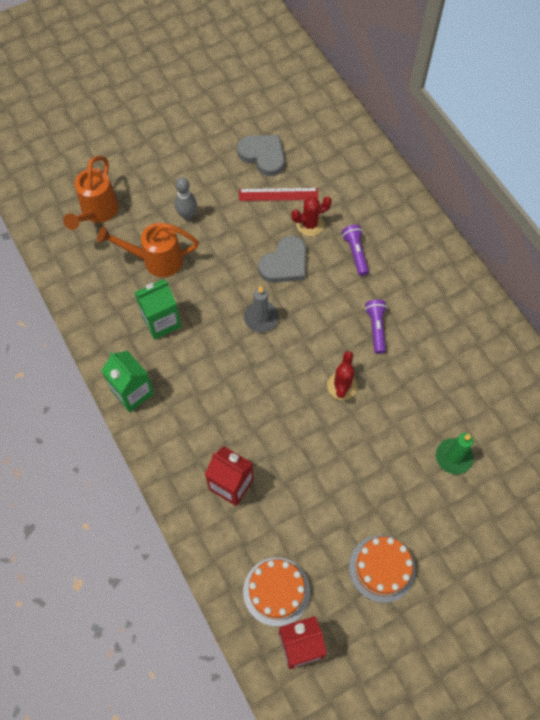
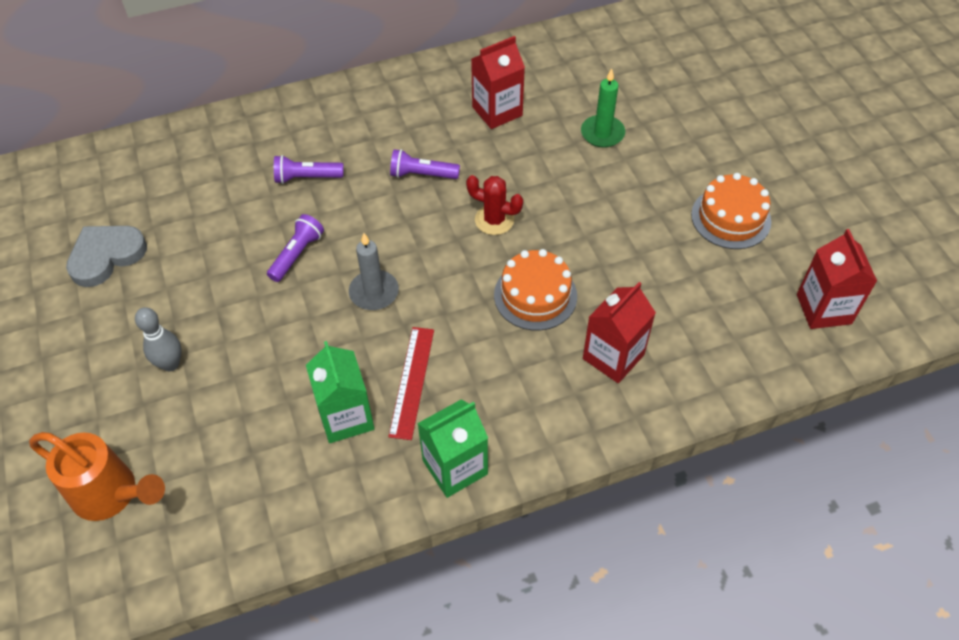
camera: 80 degrees left, 10 degrees down
orange watering can [97,223,199,277] -> none
red ruler [239,188,318,201] -> red ruler moved to [388,327,434,440]
orange cake [243,557,310,627] -> orange cake moved to [494,249,577,331]
grey heart [258,236,306,283] -> purple flashlight [267,214,324,282]
red cactus [291,196,332,236] -> none
none -> red carton [471,36,525,129]

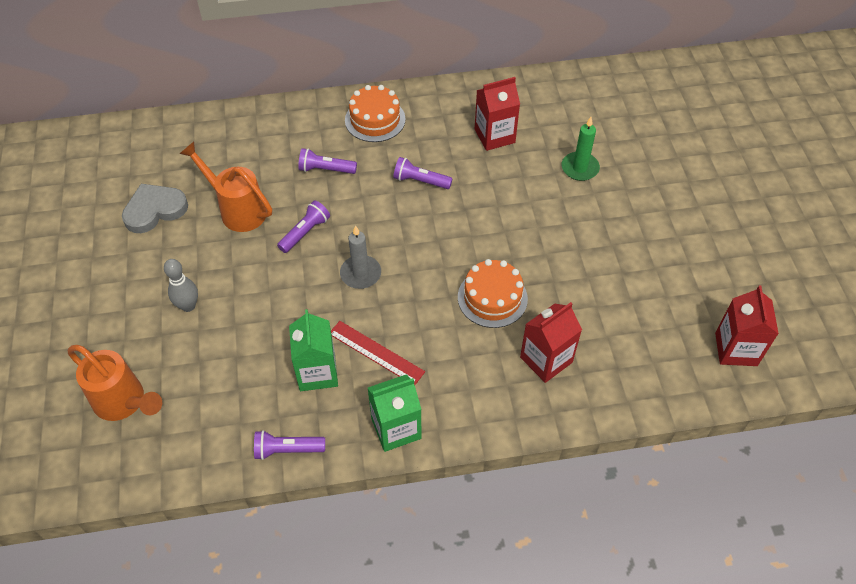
camera: 10 degrees right, 0 degrees up
red ruler [388,327,434,440] -> red ruler turned 75 degrees counterclockwise [331,321,425,385]
red cactus [466,175,523,235] -> none
orange cake [691,173,771,249] -> orange cake moved to [345,85,406,142]
none -> orange watering can [179,142,272,232]
none -> purple flashlight [254,430,325,460]

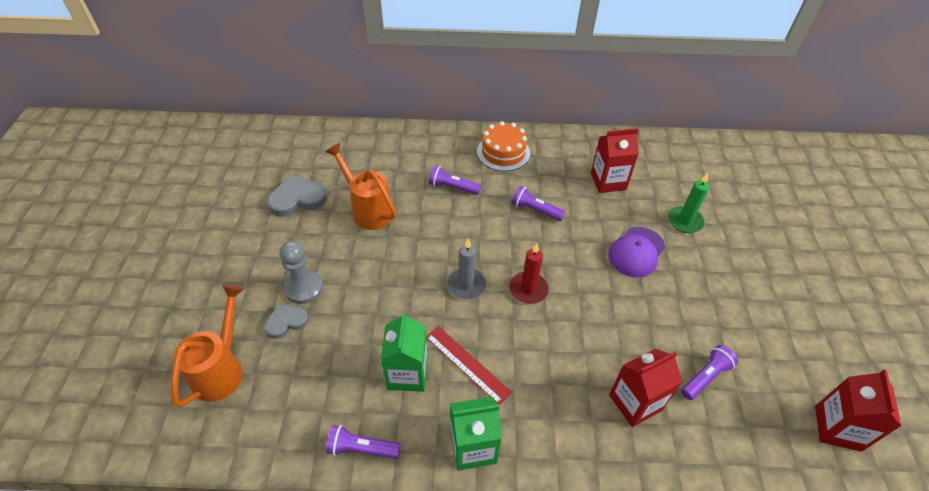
camera: 10 degrees right, 5 degrees down
orange watering can [68,345,162,421] -> orange watering can turned 120 degrees counterclockwise [171,284,244,408]
grey bowling pin [164,259,198,312] -> grey pawn [280,241,323,304]
purple flashlight [277,201,330,253] -> purple flashlight moved to [681,345,738,400]
orange cake [458,259,528,328] -> none
none -> grey heart [264,303,309,339]
none -> red candle [509,243,549,304]
none -> purple cap [608,227,665,278]

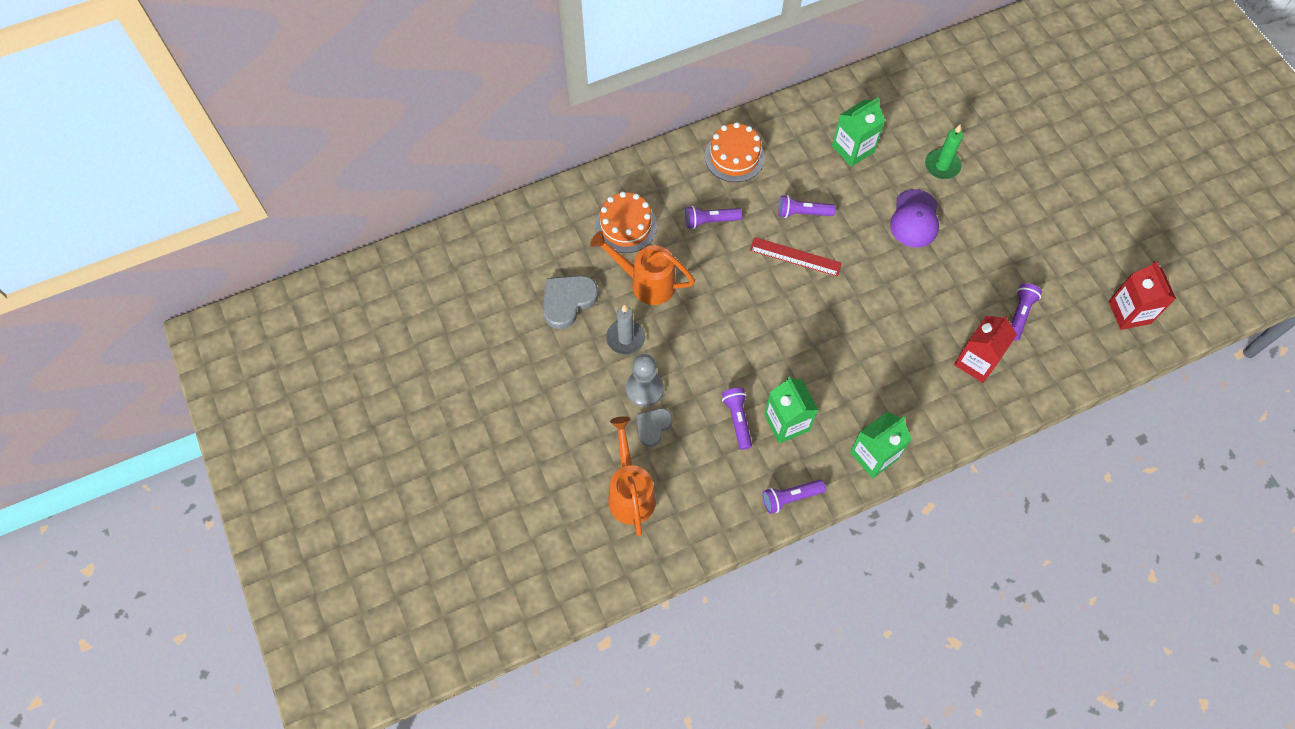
camera: 25 degrees left, 15 degrees up
red ruler [426,326,512,405] -> red ruler moved to [750,237,842,277]
grey candle [447,239,486,299] -> grey candle moved to [606,305,645,355]
red candle [509,243,549,304] -> none
red carton [591,128,639,193] -> green carton [832,97,885,167]
none -> orange cake [595,192,657,253]
none -> purple flashlight [722,388,752,450]

